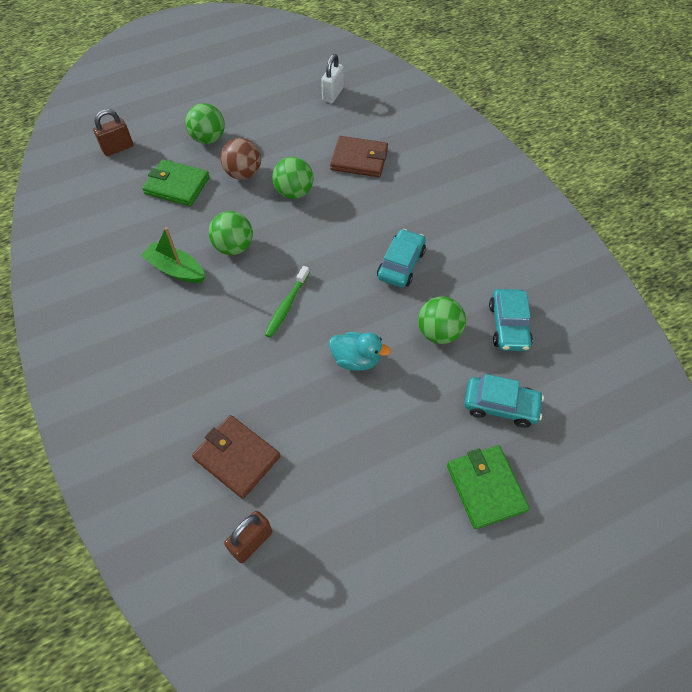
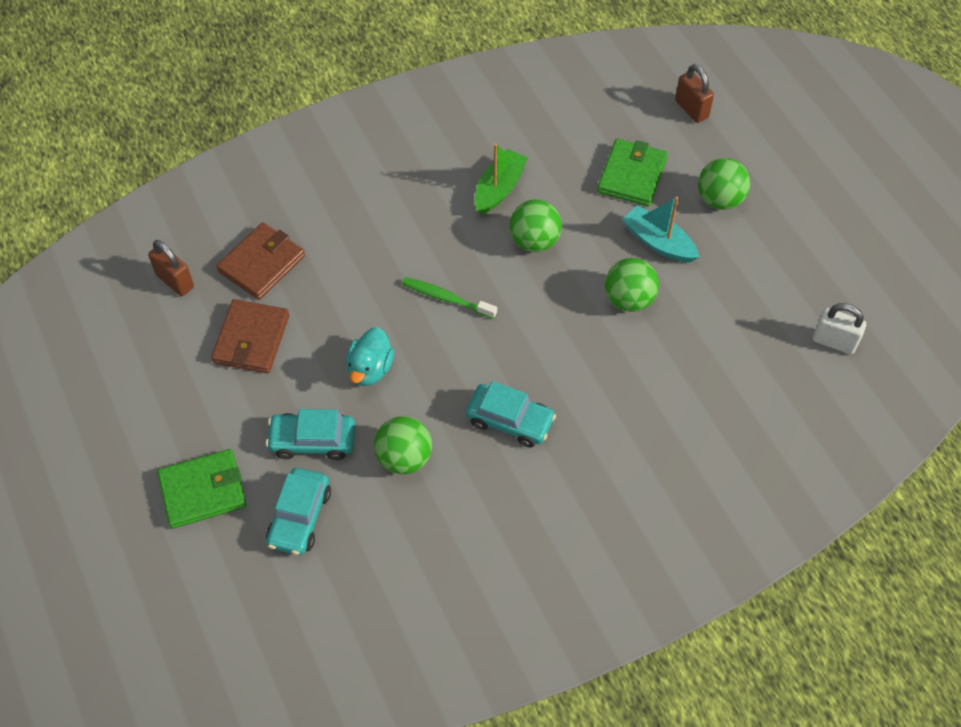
camera: 90 degrees right, 0 degrees up
brown ball [221,138,261,180] -> turquoise boat [622,197,699,262]
brown wallet [330,136,388,177] -> brown wallet moved to [211,299,289,373]
turquoise car [489,289,533,351] -> turquoise car moved to [266,409,355,460]

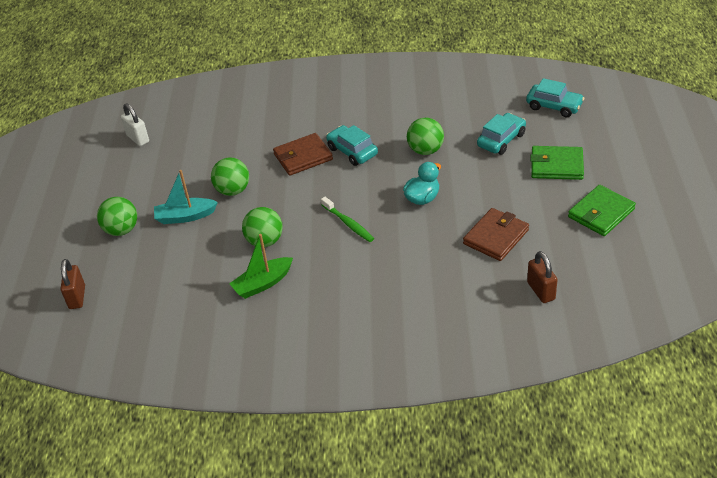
camera: 150 degrees left, 15 degrees down
brown wallet [216,222,305,300] -> brown wallet moved to [273,133,333,176]
turquoise car [266,409,355,460] -> turquoise car moved to [526,78,584,117]
green wallet [597,139,668,206] -> green wallet moved to [568,185,636,236]
turquoise boat [622,197,699,262] -> turquoise boat turned 105 degrees clockwise [154,170,218,224]

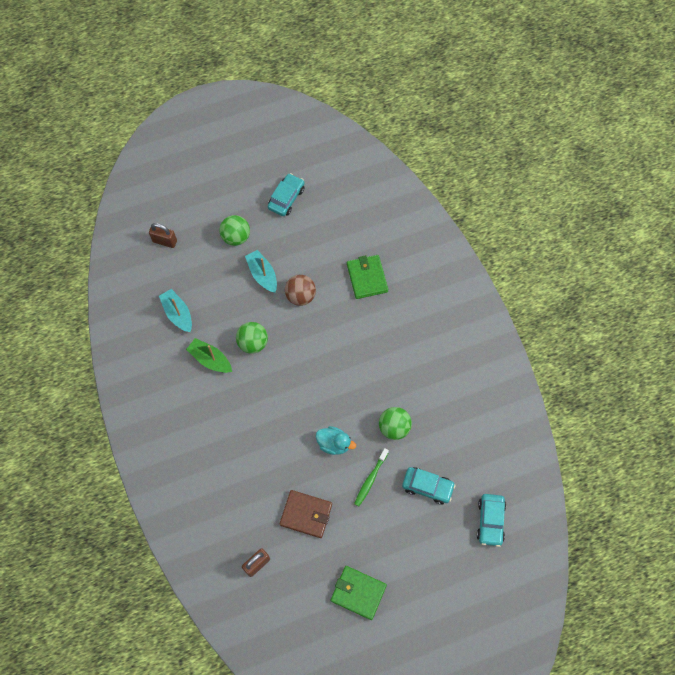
camera: 65 degrees right, 25 degrees up
brown padlock [60,259,85,309] -> brown padlock turned 45 degrees clockwise [149,223,177,248]
white padlock [121,103,149,146] -> none
green ball [211,158,249,196] -> brown ball [285,275,316,306]
brown wallet [273,133,333,176] -> none
green toothbrush [321,197,374,242] -> green toothbrush moved to [354,448,389,506]
turquoise car [326,125,378,166] -> turquoise car moved to [268,173,305,216]
green wallet [530,146,584,180] -> green wallet moved to [347,255,388,299]
none -> turquoise boat [159,289,192,332]

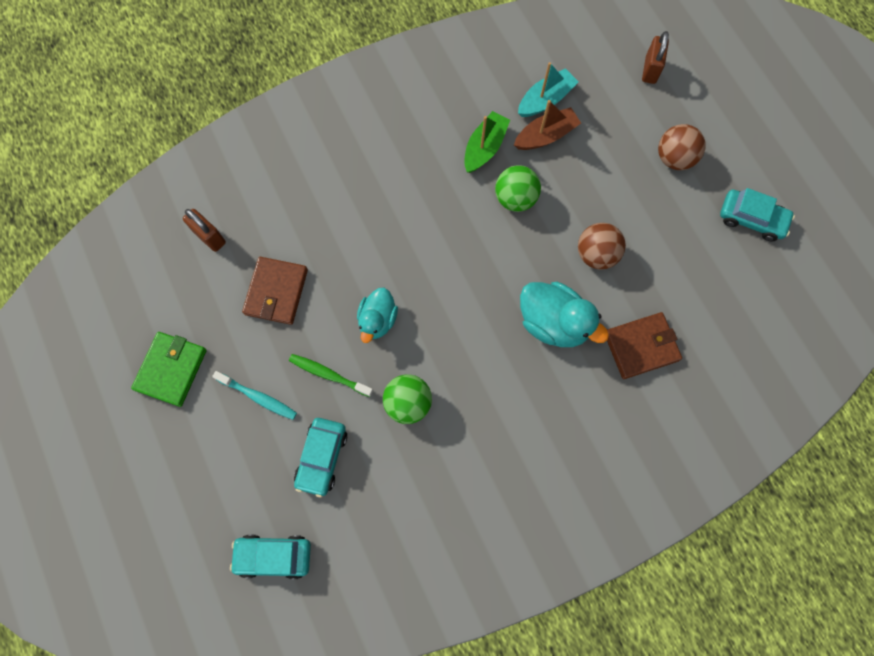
camera: 85 degrees right, 5 degrees up
green ball [219,215,250,246] -> brown ball [658,124,705,170]
turquoise boat [245,250,277,293] -> none
green wallet [347,255,388,299] -> brown wallet [607,312,682,379]
none -> turquoise toothbrush [212,371,297,420]
none -> brown boat [514,100,581,150]
none -> turquoise duck [520,282,609,347]

